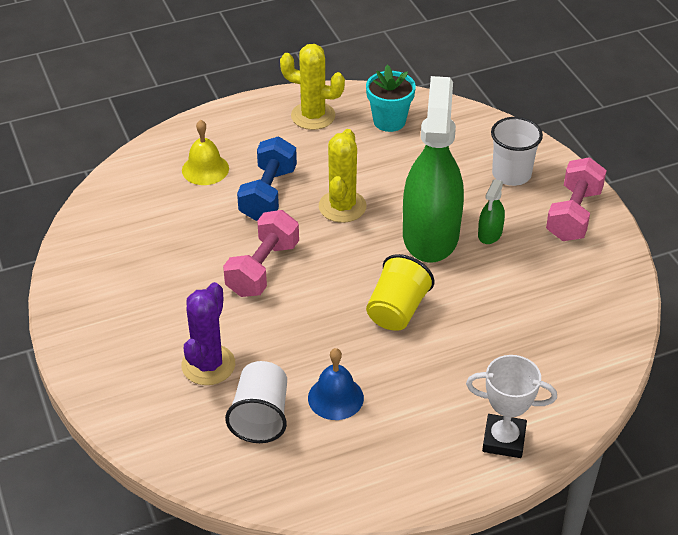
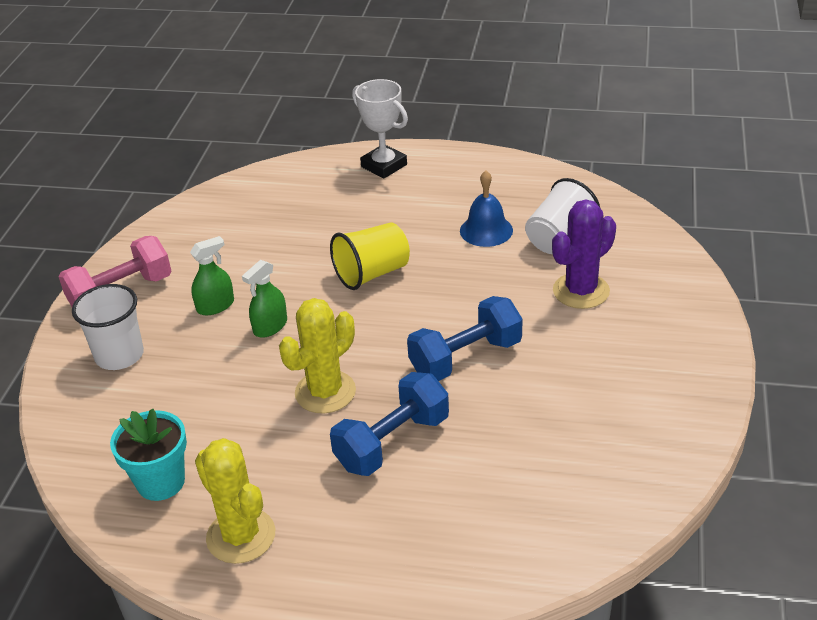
camera: 145 degrees left, 5 degrees down
yellow bell [182,120,229,185] -> none
pink dumbbell [223,210,299,297] -> blue dumbbell [407,296,522,381]
green spray bottle [403,76,464,263] -> green spray bottle [242,260,287,338], size x0.41

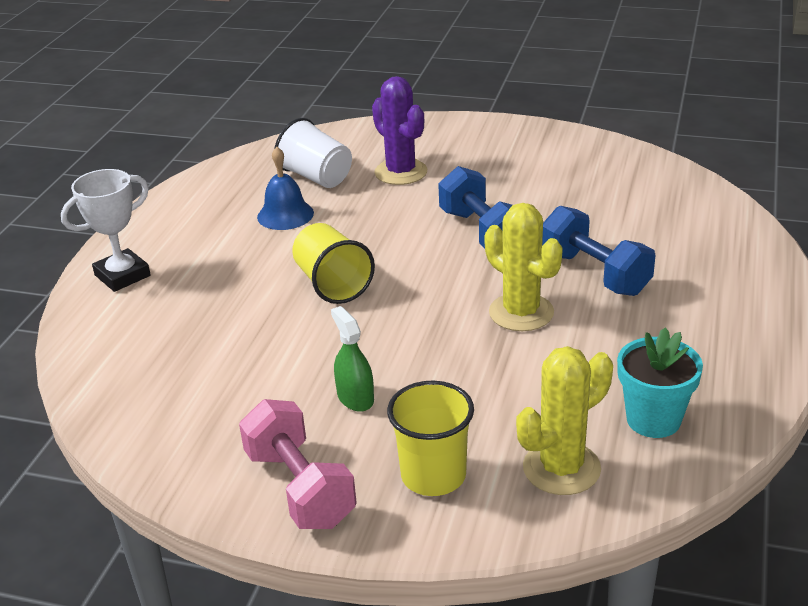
camera: 85 degrees left, 5 degrees down
white cup [72,284,144,370] -> yellow cup [387,381,474,496]
yellow cactus [195,438,275,564] -> yellow cactus moved to [516,346,613,495]
green spray bottle [242,260,287,338] -> none

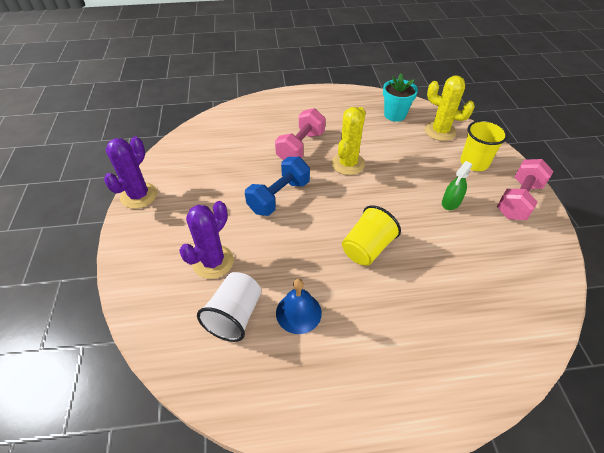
camera: 115 degrees left, 15 degrees up
white trophy [61,169,151,292] -> none
blue dumbbell [542,206,655,296] -> pink dumbbell [275,108,325,160]
none -> purple cactus [104,136,157,209]

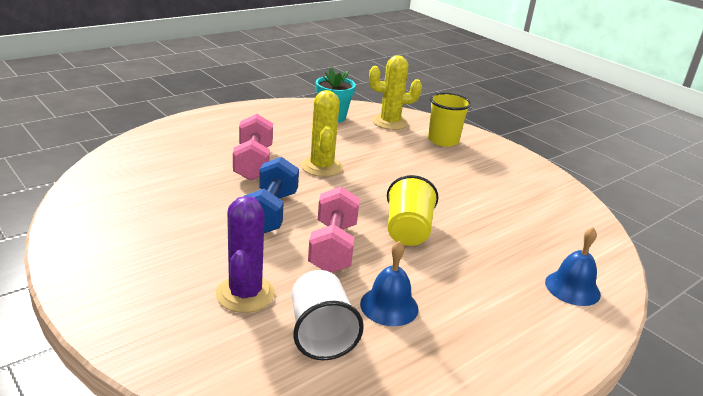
camera: 35 degrees left, 20 degrees down
purple cactus [104,136,157,209] -> none
green spray bottle [442,161,472,210] -> none
pink dumbbell [497,159,553,220] -> pink dumbbell moved to [308,186,360,273]
none -> blue bell [545,227,601,306]

